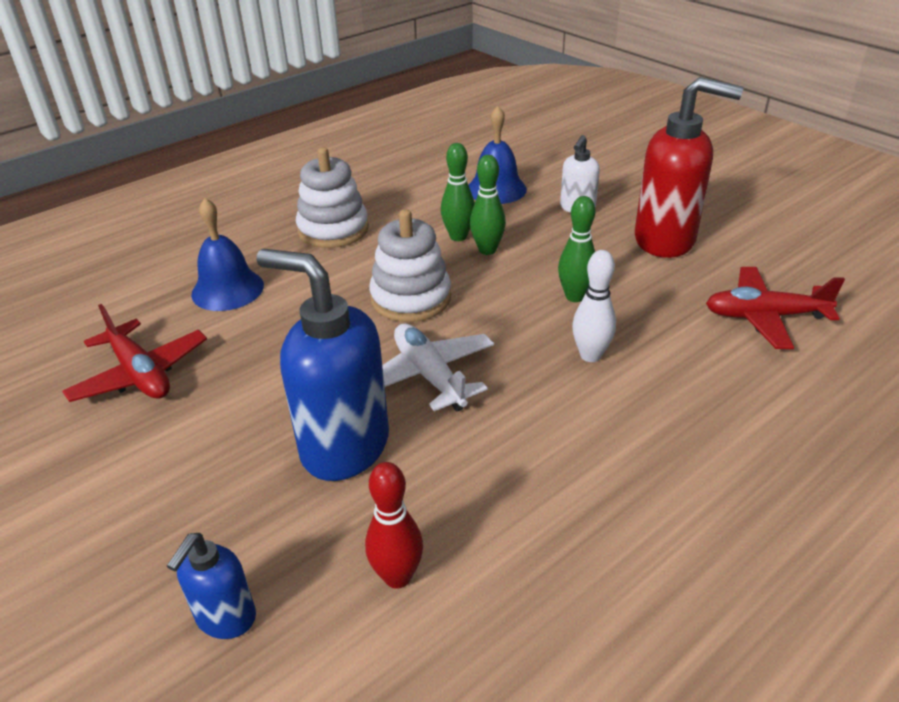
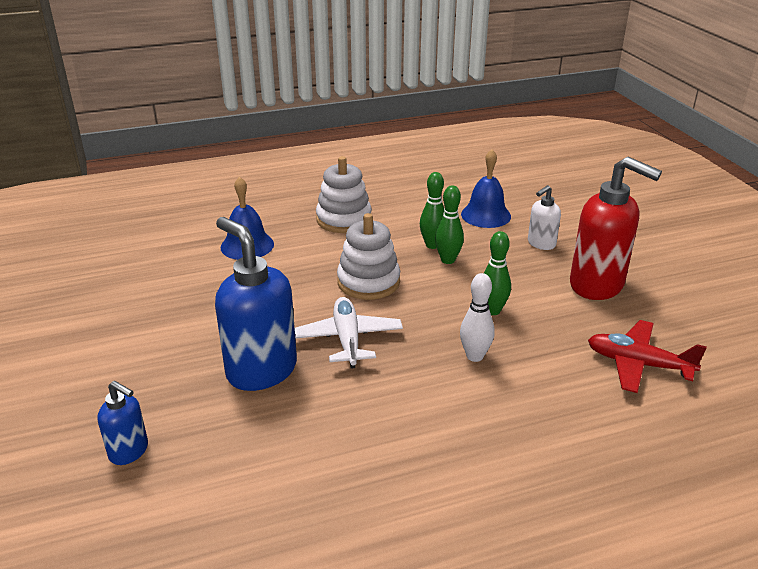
camera: 20 degrees right, 5 degrees down
red plane [62,304,207,402] -> none
blue soap dispenser [167,533,256,639] -> blue soap dispenser turned 105 degrees counterclockwise [97,381,148,465]
red bowling pin [365,462,423,589] -> none

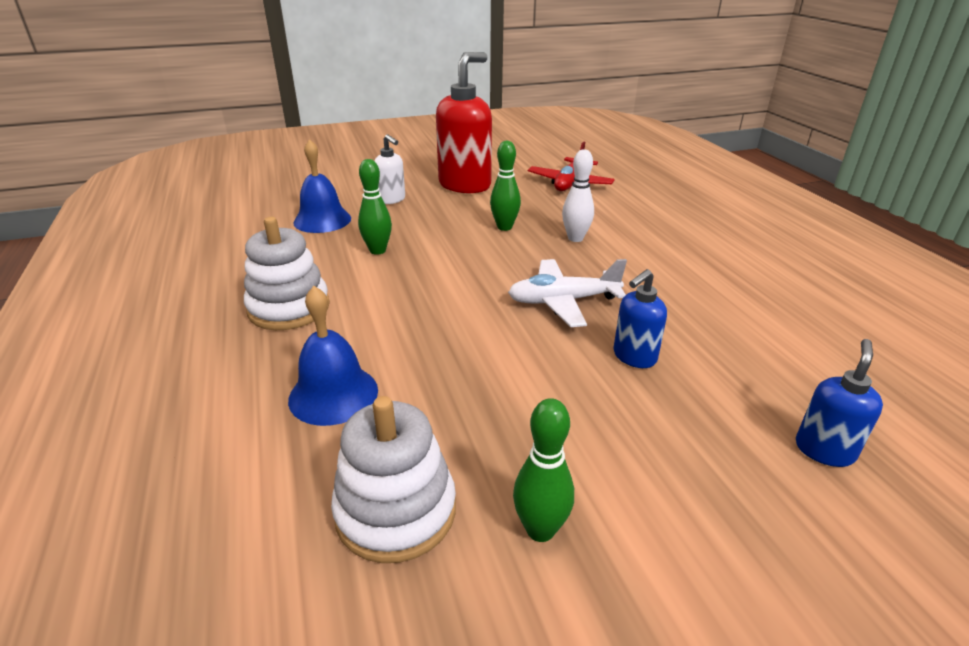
camera: 90 degrees left, 0 degrees up
blue soap dispenser [215,217,297,391] -> blue soap dispenser [614,269,667,368], size x0.51
white stacking toy [337,213,400,300] -> white stacking toy moved to [331,396,456,563]
green bowling pin [435,185,464,264] -> green bowling pin moved to [513,398,574,542]

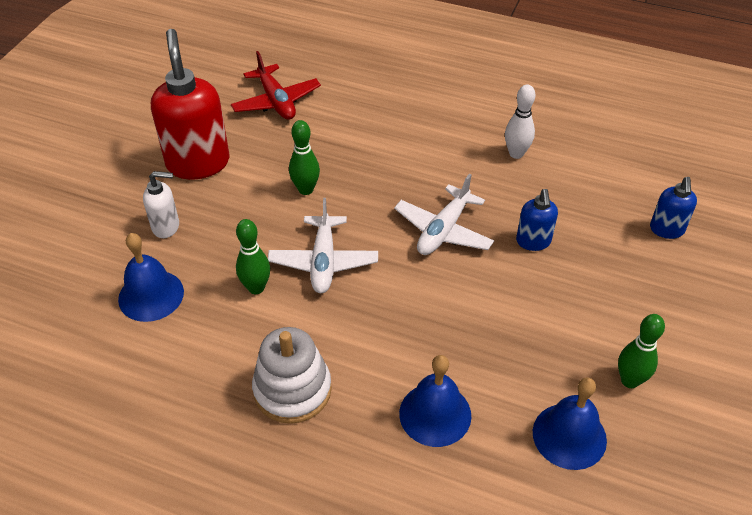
camera: 50 degrees left, 15 degrees up
white stacking toy [331,396,456,563] -> blue bell [533,377,607,470]
white bowling pin [562,149,594,242] -> white bowling pin moved to [505,84,535,159]
blue soap dispenser [796,339,883,467] -> blue soap dispenser turned 150 degrees counterclockwise [650,177,697,239]
none -> white plane [268,198,378,293]

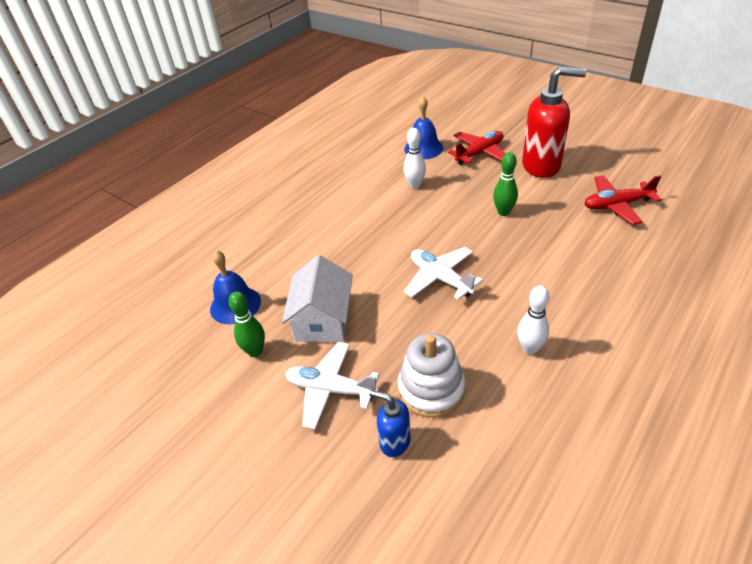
camera: 110 degrees right, 5 degrees down
white soap dispenser [143,171,179,238] -> red plane [448,131,506,165]
green bowling pin [236,219,270,294] -> white bowling pin [404,128,426,189]
white stacking toy [252,327,332,424] -> white stacking toy moved to [398,333,465,418]
white plane [268,198,378,293] -> white plane moved to [285,342,379,429]
blue bell [399,355,471,447] -> none
blue soap dispenser [516,189,558,251] -> none
none -> white house [282,255,353,341]

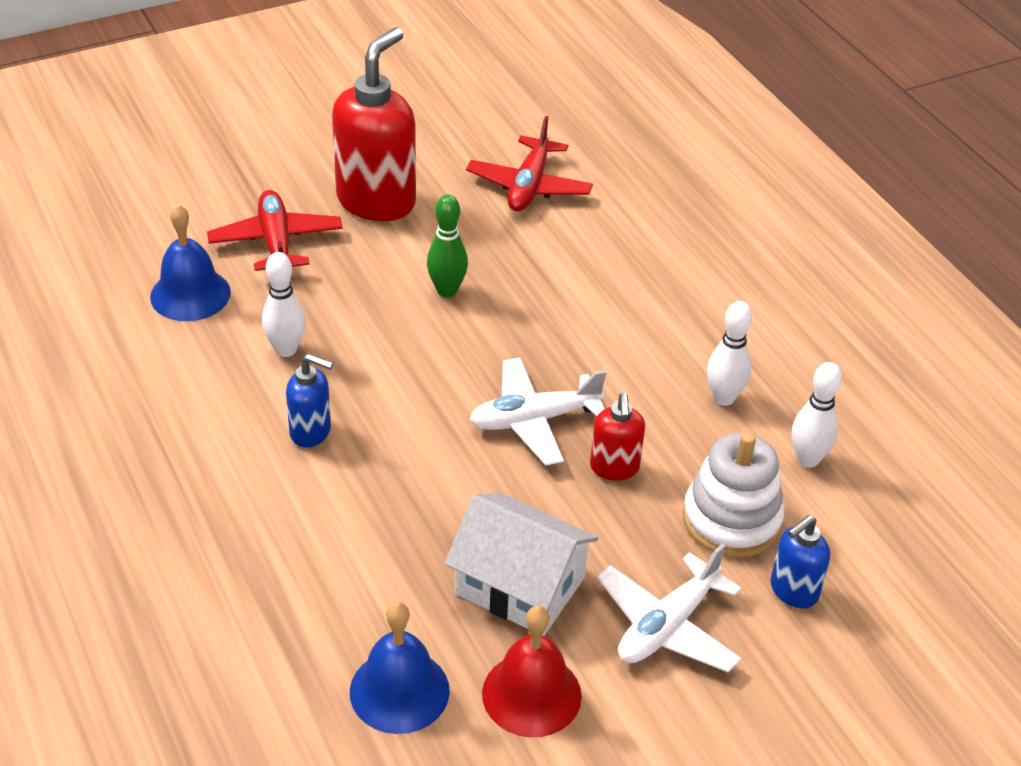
camera: 70 degrees left, 0 degrees up
green bowling pin [228,291,265,357] -> red bell [482,606,582,737]
none -> blue soap dispenser [286,354,333,448]
none -> red soap dispenser [590,393,645,481]
none -> white bowling pin [792,362,842,468]

